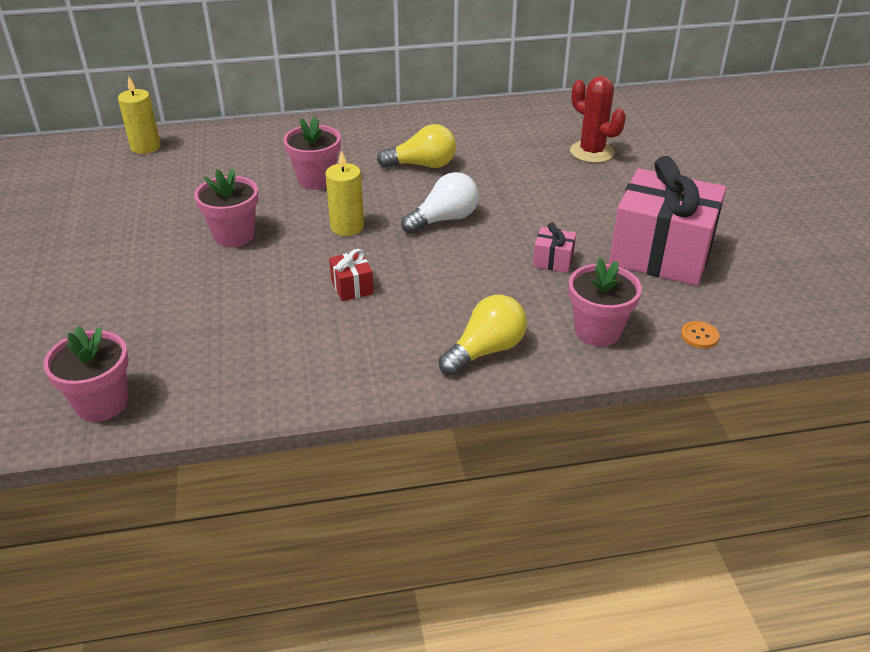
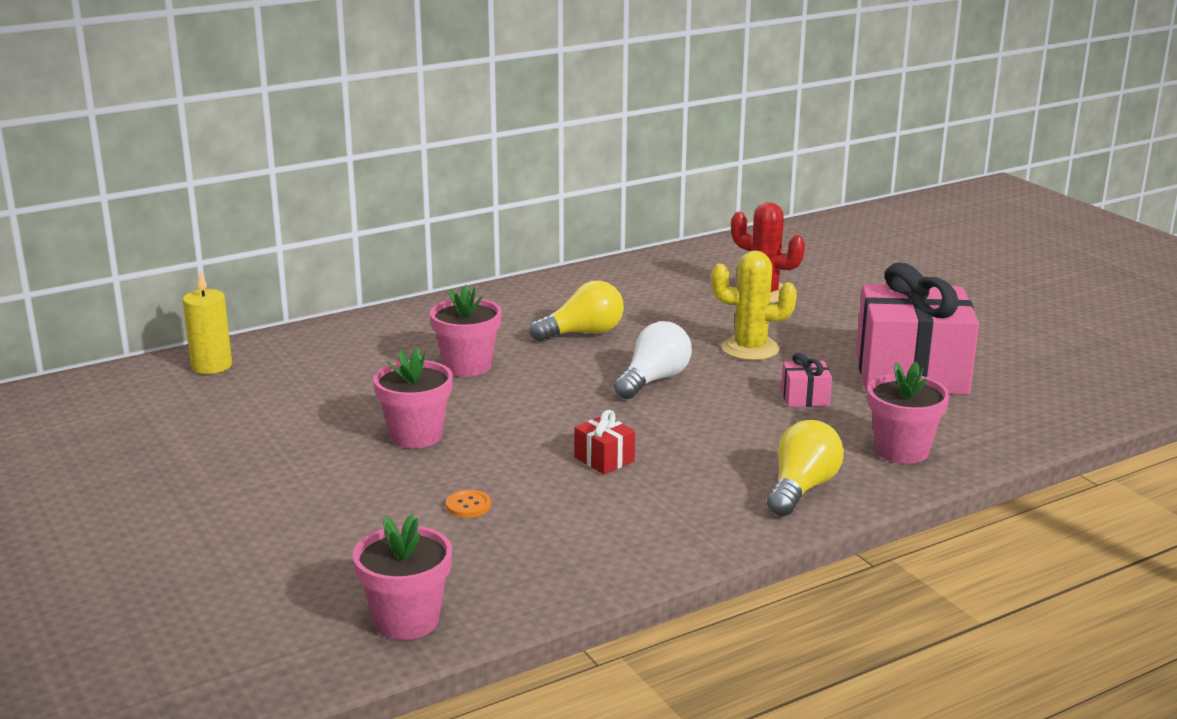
camera: 20 degrees left, 15 degrees down
yellow candle [325,150,364,236] -> none
orange button [681,321,720,349] -> orange button moved to [446,490,491,518]
none -> yellow cactus [711,251,797,361]

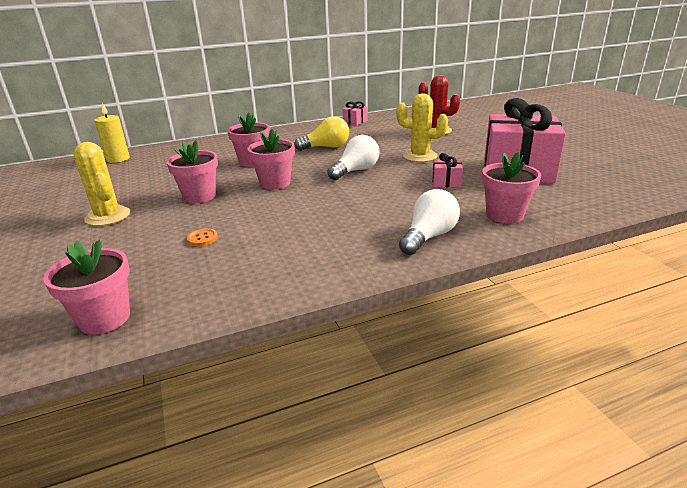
camera: 10 degrees right, 5 degrees up
red gift [574,410,635,474] -> none
yellow light bulb [767,420,844,516] -> white light bulb [399,189,460,255]
none -> yellow cactus [74,142,130,226]
none -> pink flower pot [247,129,295,189]
none -> pink gift [343,102,368,126]

